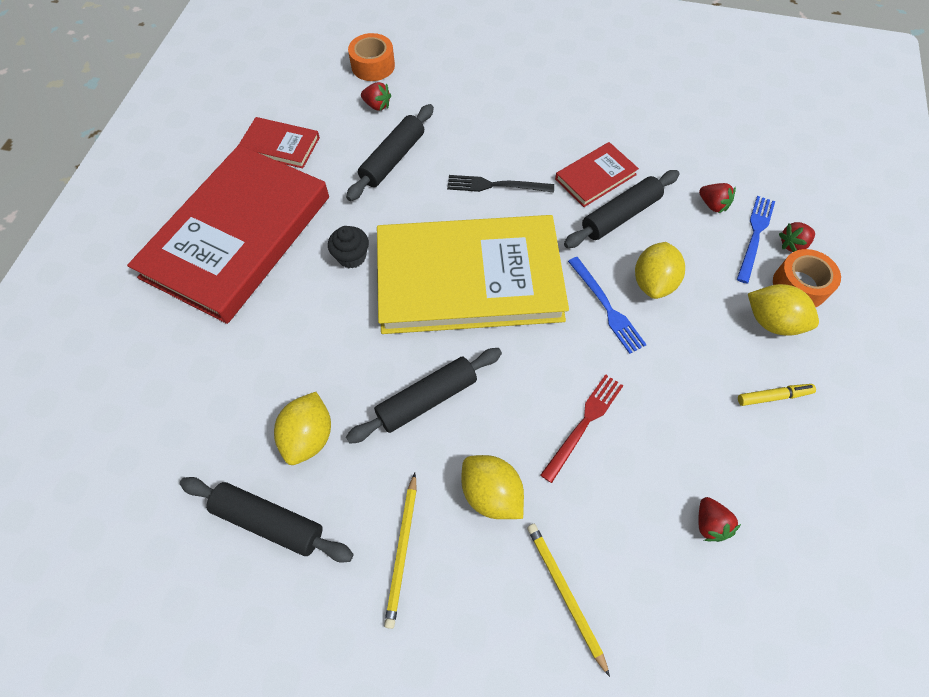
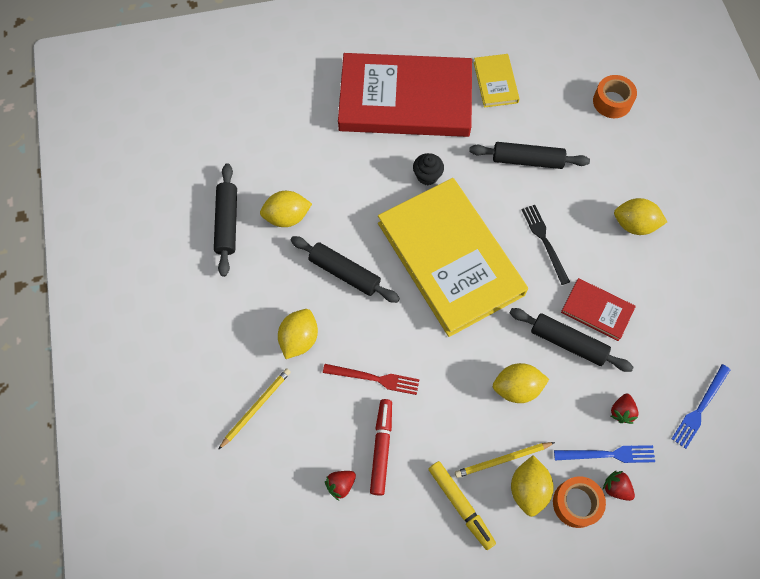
camera: 65 degrees right, 5 degrees up
red book [239,117,320,169] -> yellow book [474,54,520,108]
red strawberry [361,82,391,111] -> none
yellow pencil [384,473,417,629] -> yellow pencil moved to [455,442,555,478]
blue fork [568,257,647,354] -> blue fork moved to [672,364,730,449]
yellow marker [738,384,816,406] -> yellow marker [428,461,496,550], size x1.55
none -> red marker [370,399,392,496]
none -> yellow lemon [614,198,667,235]

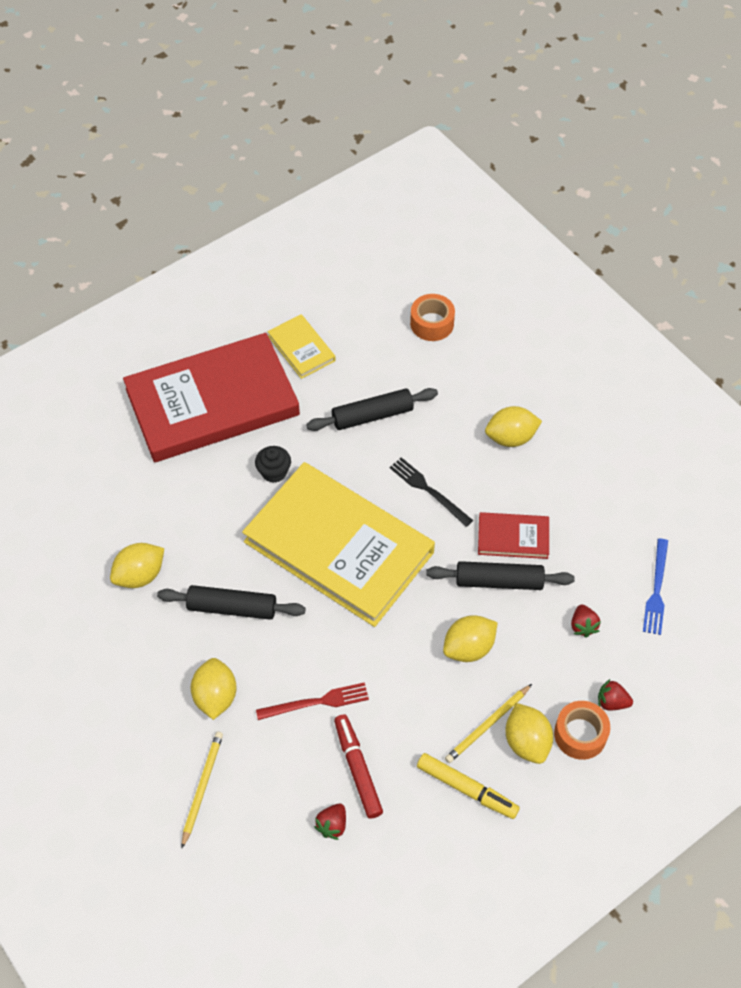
camera: 25 degrees left, 10 degrees down
black rolling pin [214,163,237,277] -> none
blue fork [554,445,655,463] -> none

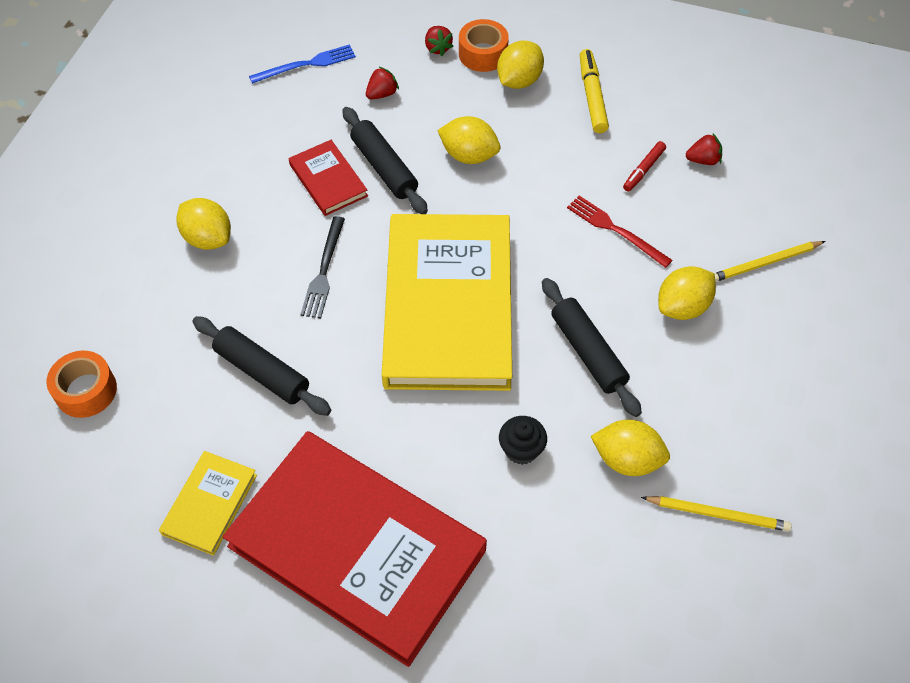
camera: 125 degrees left, 0 degrees up
black cupcake [255,446,291,483] -> black cupcake moved to [499,416,547,465]
red marker [334,714,383,819] -> red marker [623,141,666,191], size x0.64
yellow pencil [445,684,532,763] -> yellow pencil moved to [641,496,792,531]

